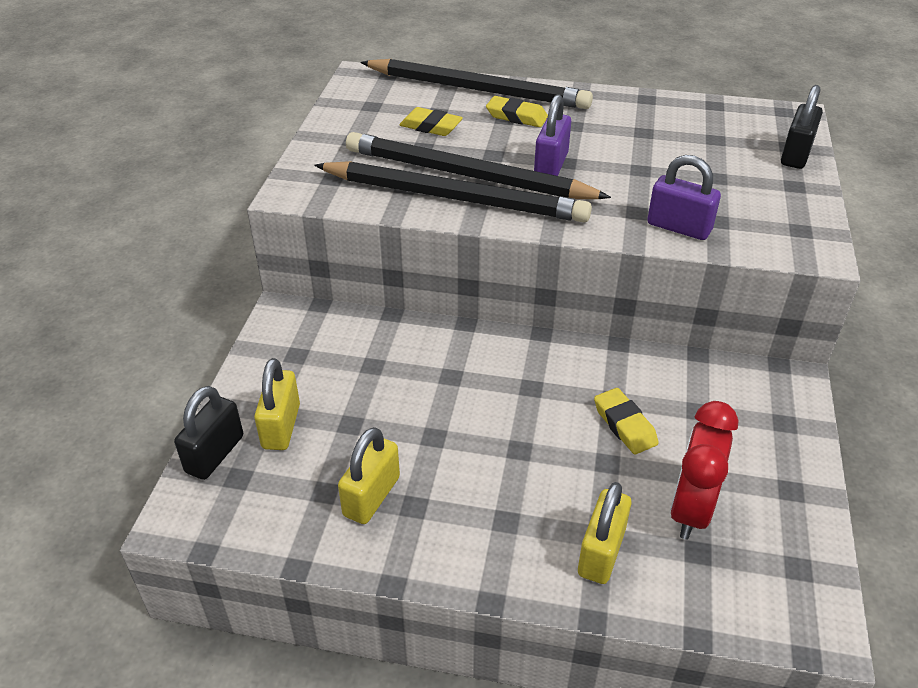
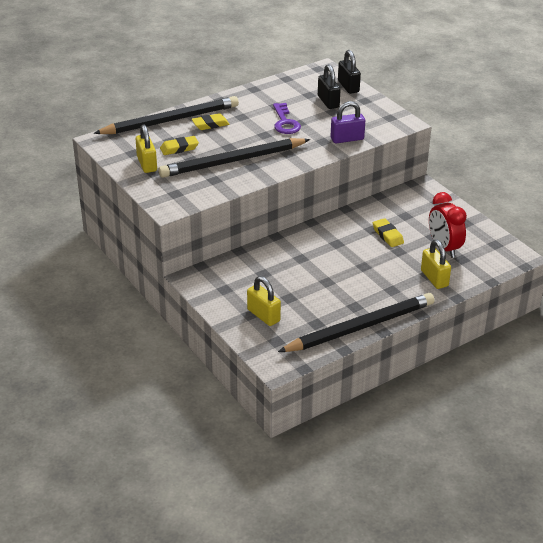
camera: 45 degrees left, 5 degrees down
black padlock [174,386,243,480] -> black padlock moved to [318,64,341,109]
black pencil [314,161,592,222] -> black pencil moved to [278,293,434,352]
yellow padlock [338,427,400,524] -> yellow padlock moved to [136,125,157,173]
purple padlock [534,94,571,176] -> none
yellow eraser [594,388,659,454] -> yellow eraser turned 45 degrees clockwise [373,218,404,247]
none -> purple key [273,103,301,134]

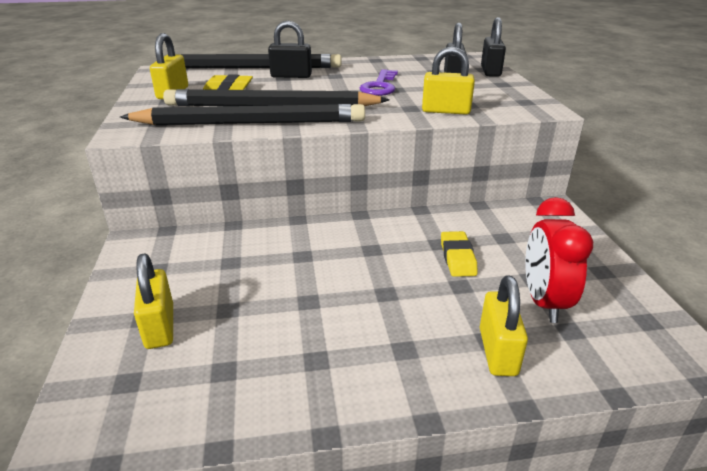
camera: 25 degrees right, 5 degrees down
yellow eraser [192,113,230,130] -> black padlock [268,21,312,78]
black pencil [278,293,434,352] -> black pencil moved to [120,104,365,125]
purple padlock [331,101,365,143] -> yellow padlock [422,46,475,114]

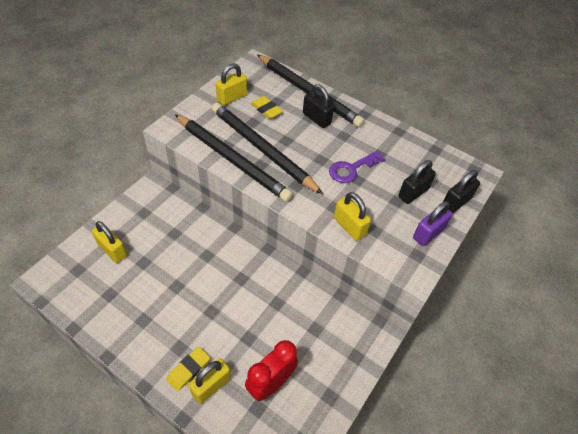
camera: 40 degrees right, 20 degrees up
yellow padlock [134,254,173,349] -> yellow padlock turned 75 degrees counterclockwise [92,221,127,263]
yellow eraser [441,231,478,277] -> yellow eraser moved to [166,347,210,392]
none -> purple padlock [413,201,453,246]

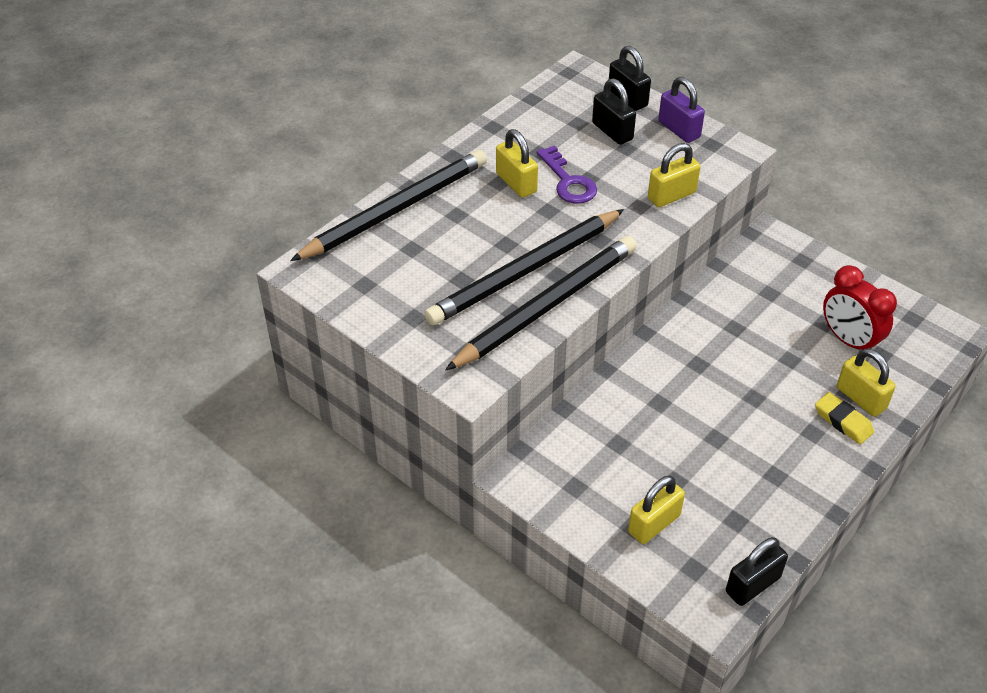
camera: 80 degrees left, 5 degrees down
yellow padlock [216,63,247,105] -> yellow padlock moved to [496,129,538,198]
yellow eraser [251,96,283,119] -> none
black padlock [303,84,334,128] -> black padlock moved to [726,537,788,606]

